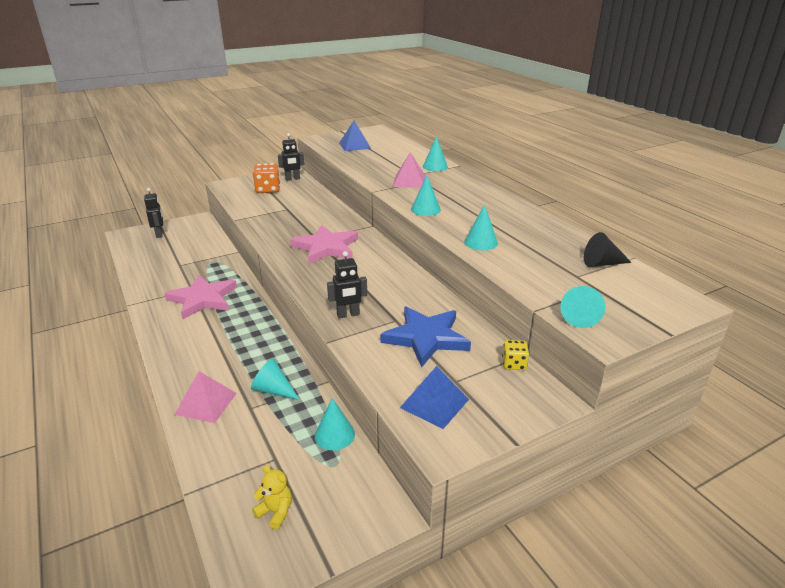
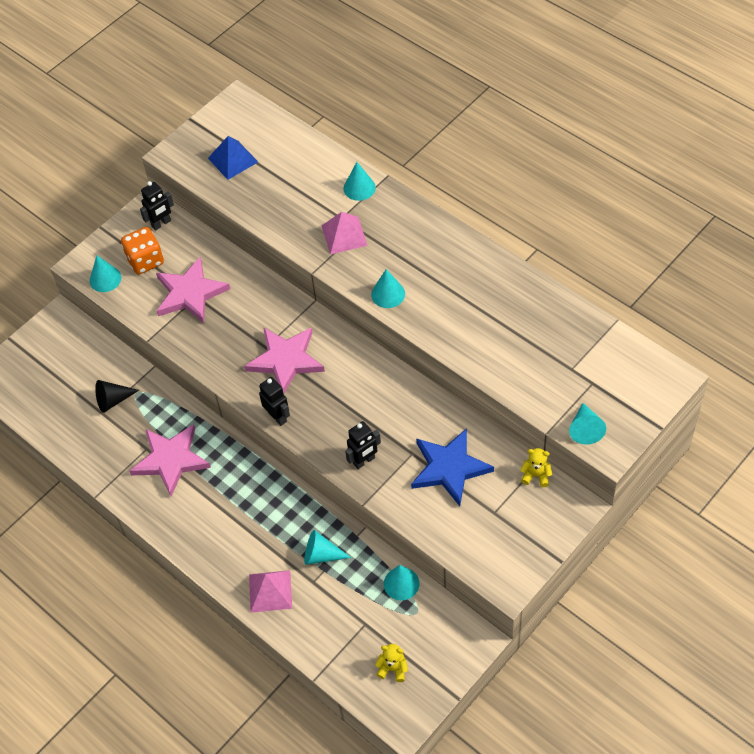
camera: 15 degrees left, 25 degrees up
black robot [144,188,163,238] -> black robot moved to [259,377,290,426]
blue pyramid [400,366,469,429] -> none
turquoise cone [464,204,498,250] -> turquoise cone moved to [90,255,121,292]
yellow dice [502,340,529,370] -> yellow teddy bear [520,448,552,487]
black cone [584,232,632,267] -> black cone moved to [95,380,139,413]
none -> pink star [156,257,230,323]

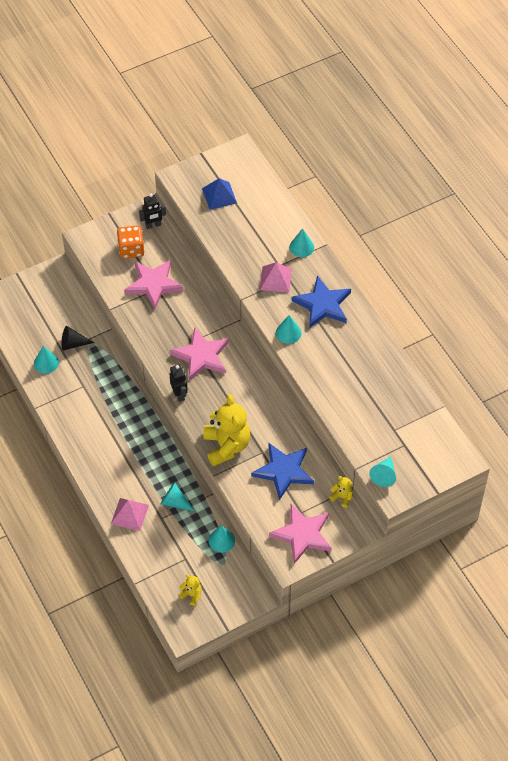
camera: 15 degrees right, 0 degrees up
turquoise cone [90,255,121,292] -> turquoise cone moved to [34,346,59,374]
pink star [130,424,211,496] -> pink star moved to [269,504,332,564]
black robot [345,421,381,469] -> yellow teddy bear [203,394,250,467]
none -> blue star [291,275,351,328]

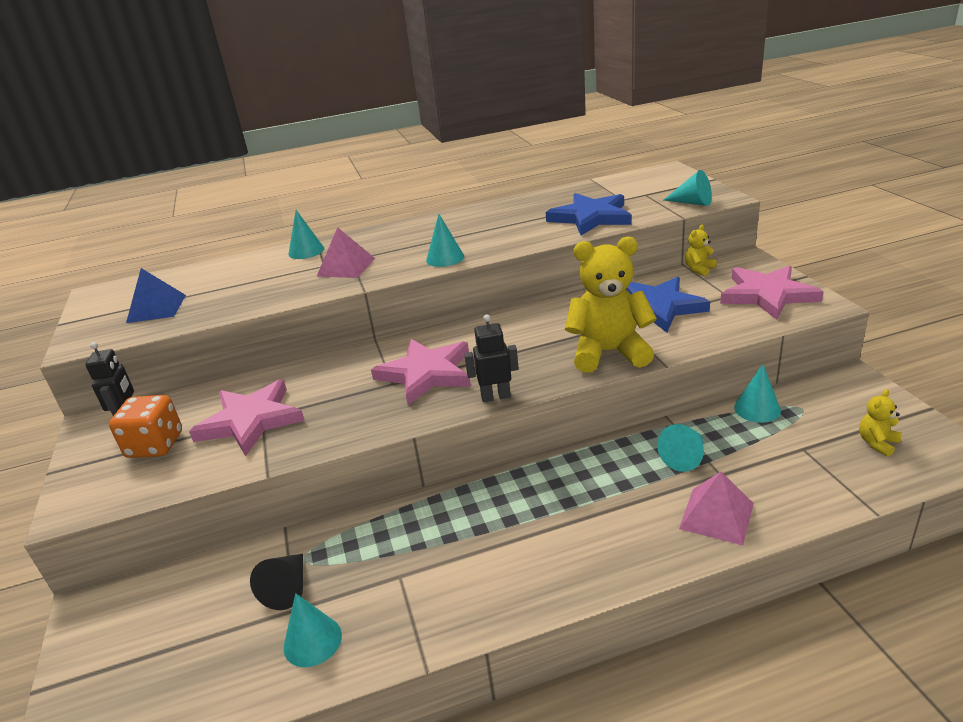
camera: 75 degrees left, 25 degrees down
blue star [291,275,351,328] -> blue star moved to [546,193,632,235]

